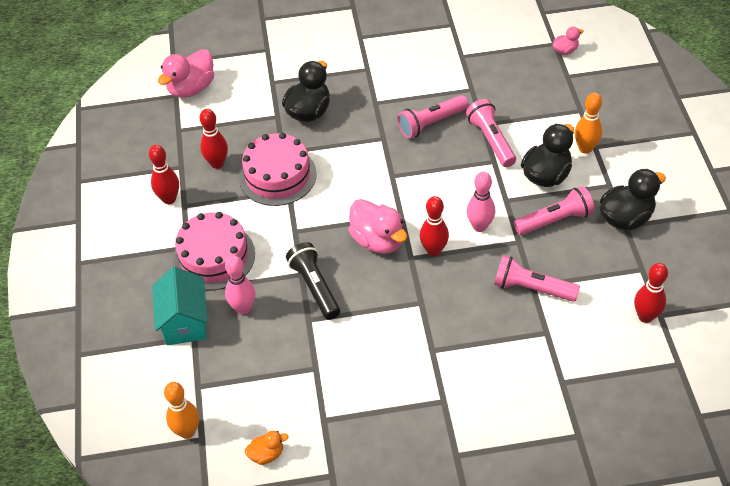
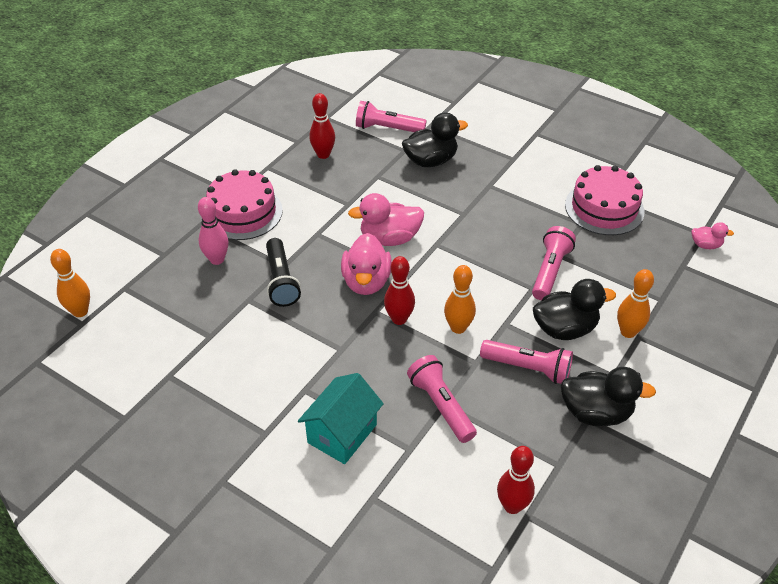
camera: 40 degrees right, 5 degrees down
red bowling pin [149,145,179,204] -> none
turquoise house [152,267,208,345] -> turquoise house moved to [298,373,384,464]
pink duck [158,49,214,98] -> pink duck moved to [348,193,424,246]
pink cake [239,133,317,206] -> pink cake moved to [565,165,644,235]
orange duck [245,431,288,465] -> none
black flashlight [286,242,340,320] -> black flashlight turned 150 degrees clockwise [266,238,301,307]
pink flashlight [397,95,469,139] -> pink flashlight moved to [356,101,427,132]
pink bowling pin [467,172,495,232] -> orange bowling pin [444,265,476,334]

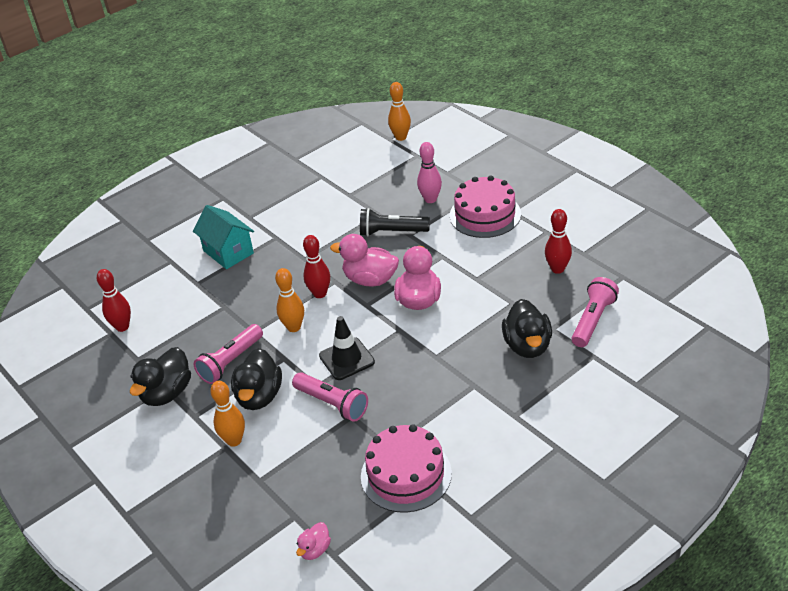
camera: 110 degrees right, 5 degrees down
pink flashlight [407,355,477,443] -> none
none -> black traffic cone [319,316,375,380]

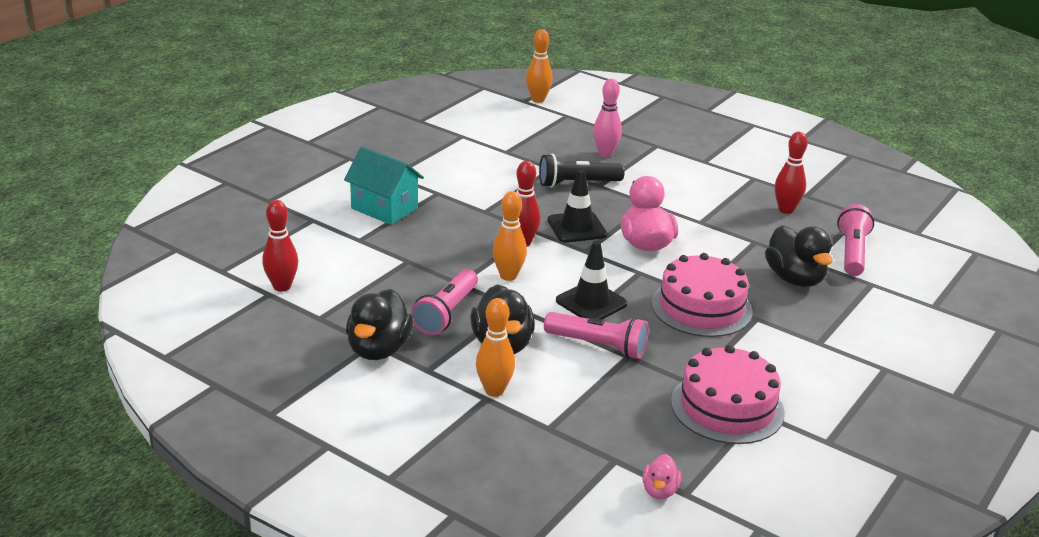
camera: 20 degrees left, 10 degrees down
pink duck [330,234,399,287] -> black traffic cone [548,170,607,243]
pink cake [450,176,521,238] -> pink cake moved to [651,253,753,337]

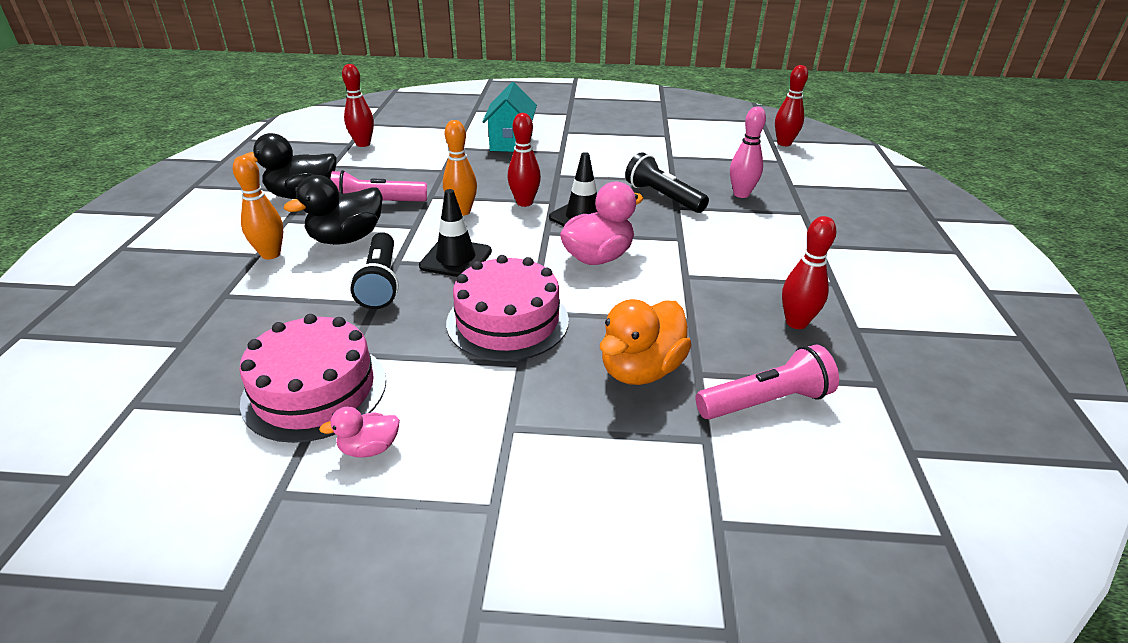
camera: 60 degrees right, 5 degrees up
orange bowling pin [526,29,553,103] -> red bowling pin [775,65,808,146]
pink flashlight [544,312,649,359] -> black flashlight [350,232,399,309]
pink duck [642,454,682,499] -> pink duck moved to [319,407,400,458]
black duck [765,225,833,287] -> orange duck [600,299,692,385]

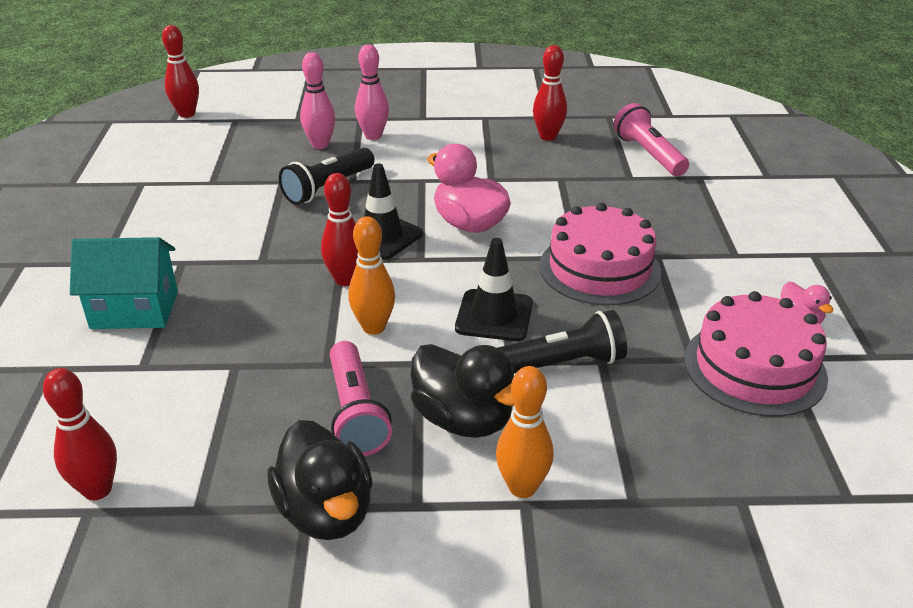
camera: 95 degrees left, 0 degrees up
orange duck [600,299,692,385] -> none
none -> pink bowling pin [355,44,389,140]

